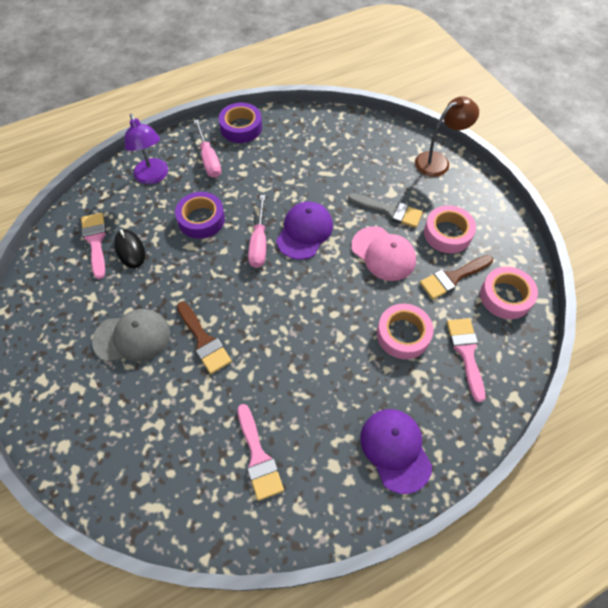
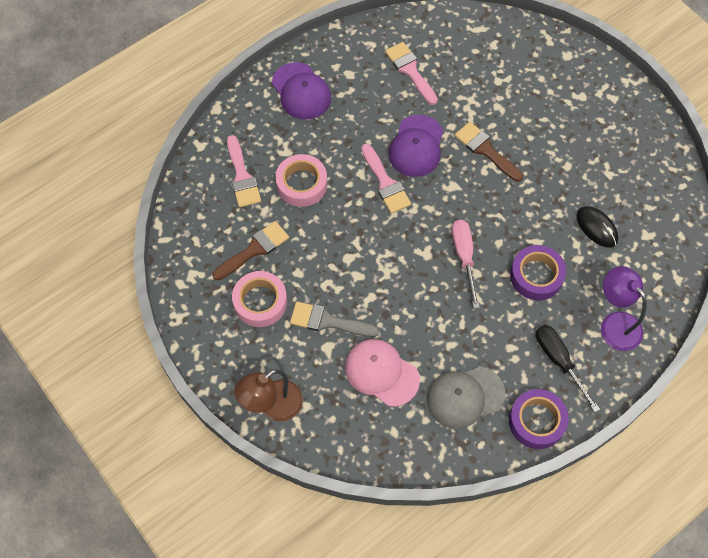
camera: 170 degrees right, 5 degrees up
pink brush [81,213,106,279] -> pink brush moved to [361,144,411,214]
grey cap [92,309,170,362] -> grey cap moved to [427,366,505,429]
pink screwdriver [194,120,221,178] -> black screwdriver [536,325,600,412]
purple cap [276,202,333,260] -> purple cap moved to [388,115,443,177]
pink cap [351,226,416,281] -> pink cap moved to [345,339,420,407]
pink tape [480,267,538,319] -> none

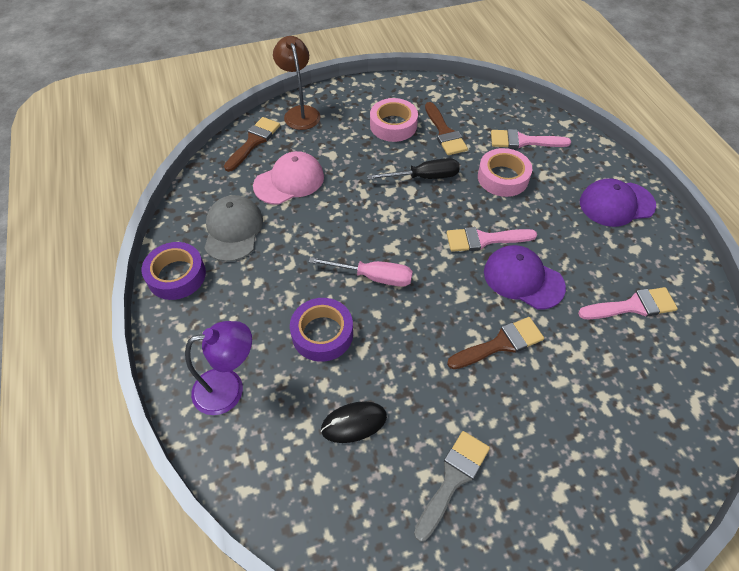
camera: 110 degrees right, 10 degrees down
grey brush [290,302,379,337] -> grey brush moved to [414,431,490,542]
black screwdriver [536,325,600,412] -> black screwdriver moved to [367,158,460,180]
none -> brown brush [224,117,280,172]

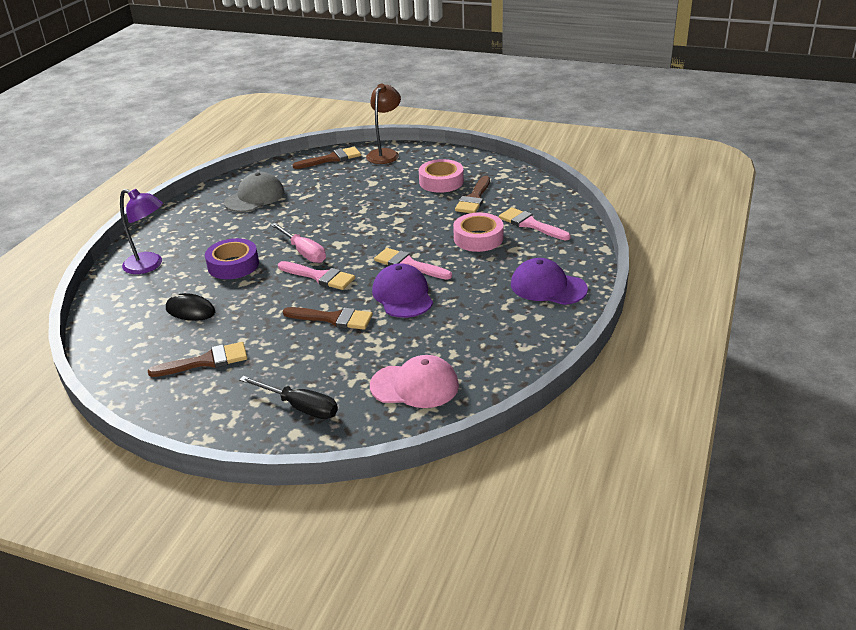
camera: 40 degrees right, 20 degrees down
purple tape [142,242,206,300] -> none
pink cap [253,151,324,205] -> pink cap moved to [370,355,459,408]
black screwdriver [367,158,460,180] -> black screwdriver moved to [239,376,338,419]
grey brush [414,431,490,542] -> brown brush [148,342,247,377]
pink brush [578,287,678,319] -> pink brush moved to [278,261,355,290]

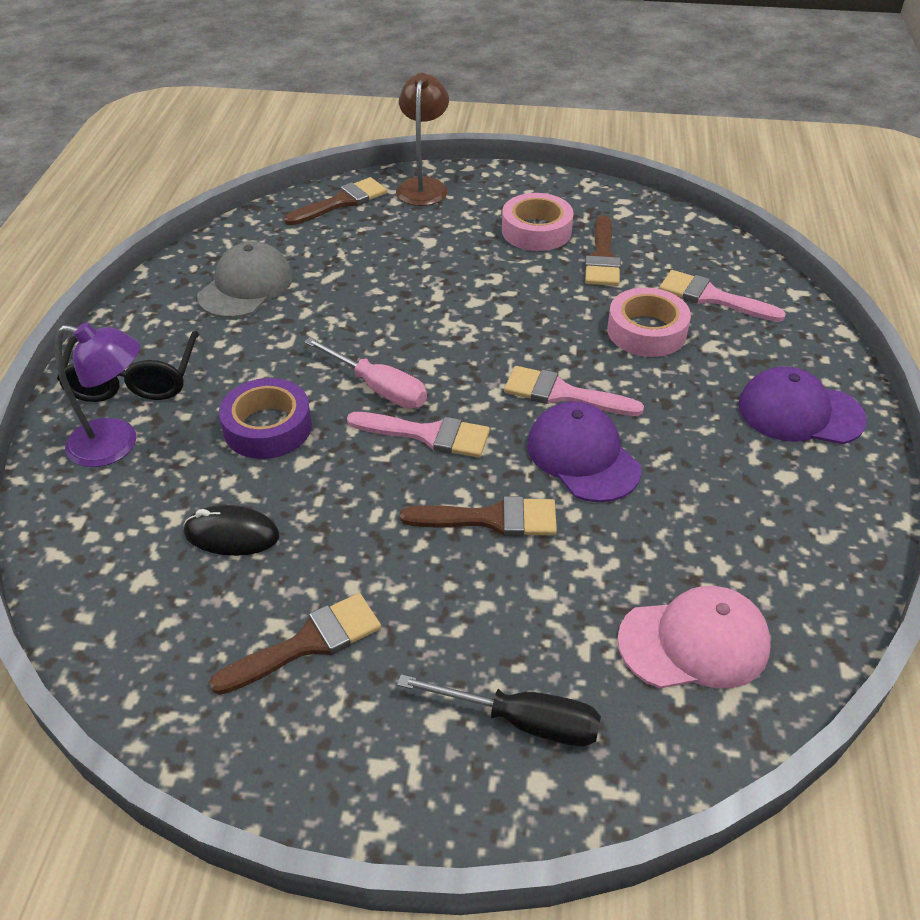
camera: 15 degrees left, 10 degrees up
none -> black glasses [57,331,200,402]

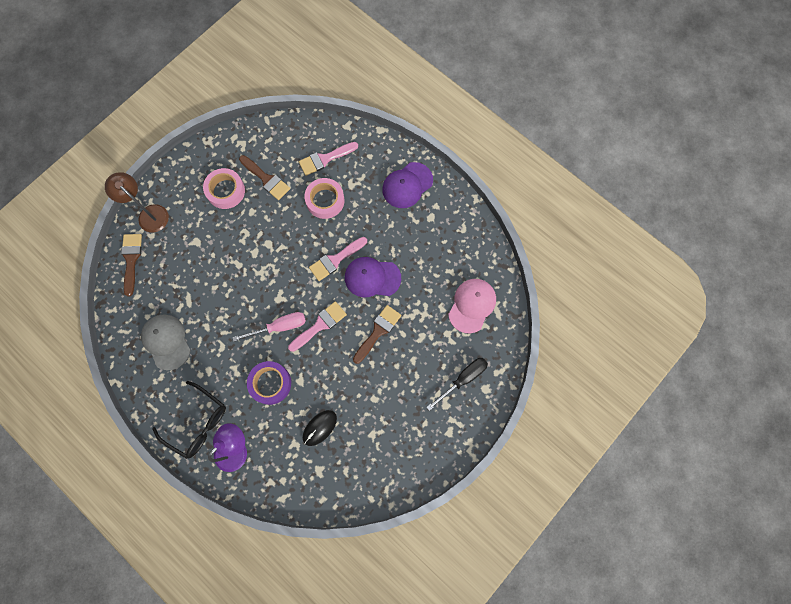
camera: 55 degrees left, 30 degrees up
brown brush [209,593,381,695] -> none

